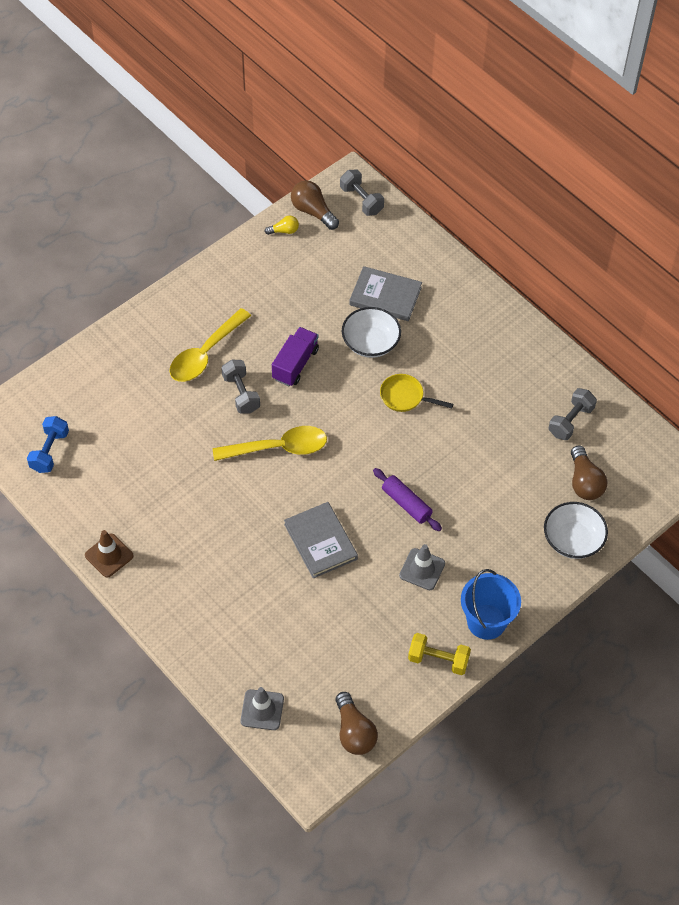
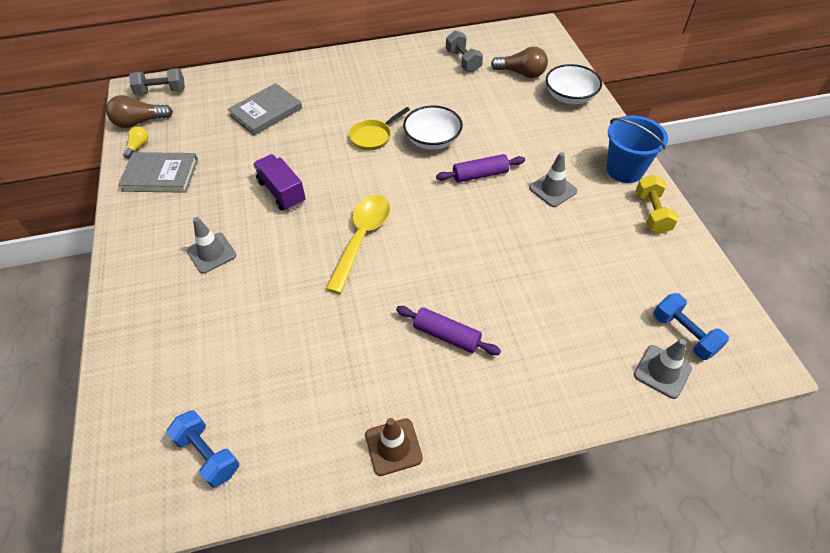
camera: 60 degrees left, 5 degrees down
yellow spoon [170,308,251,382] -> grey traffic cone [186,217,236,274]
grey dumbbell [221,360,260,414] -> none
grey book [284,502,358,578] -> grey book moved to [118,152,198,193]
brown light bulb [335,692,378,755] -> none
white bowl [342,307,401,358] -> white bowl moved to [403,105,463,150]
yellow dumbbell [408,633,471,675] -> yellow dumbbell turned 45 degrees counterclockwise [636,175,679,234]
none -> purple rolling pin [396,306,501,355]
none -> blue dumbbell [653,293,729,360]

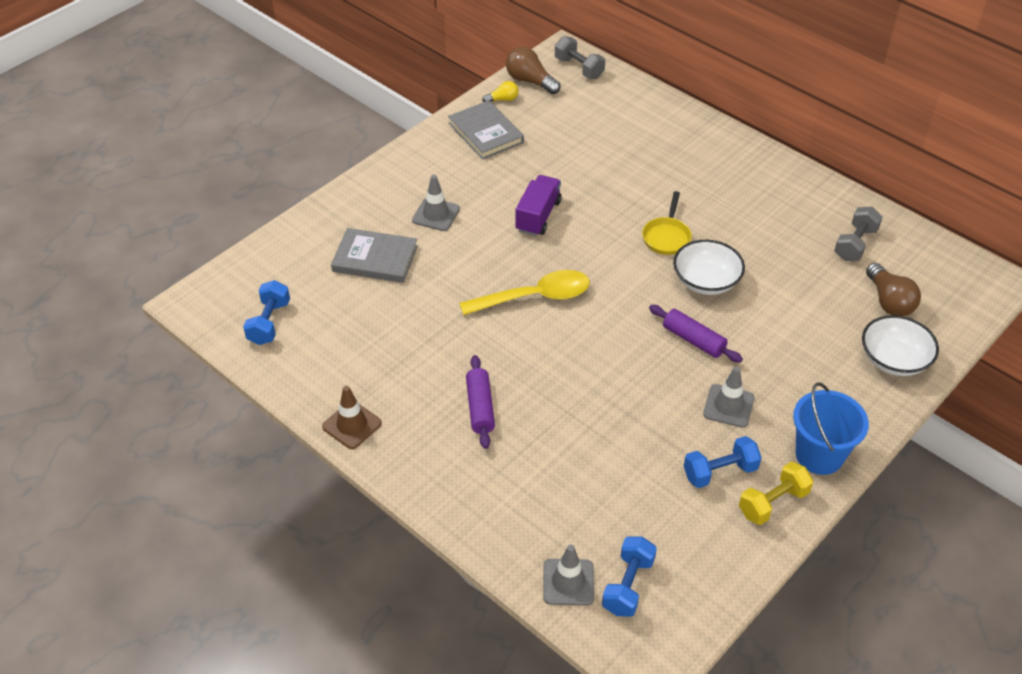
camera: 55 degrees right, 5 degrees down
grey book [228,83,302,135] -> grey book moved to [331,228,418,283]
yellow pan [349,107,410,150] -> yellow pan turned 90 degrees counterclockwise [642,191,692,255]
none -> blue dumbbell [684,436,762,488]

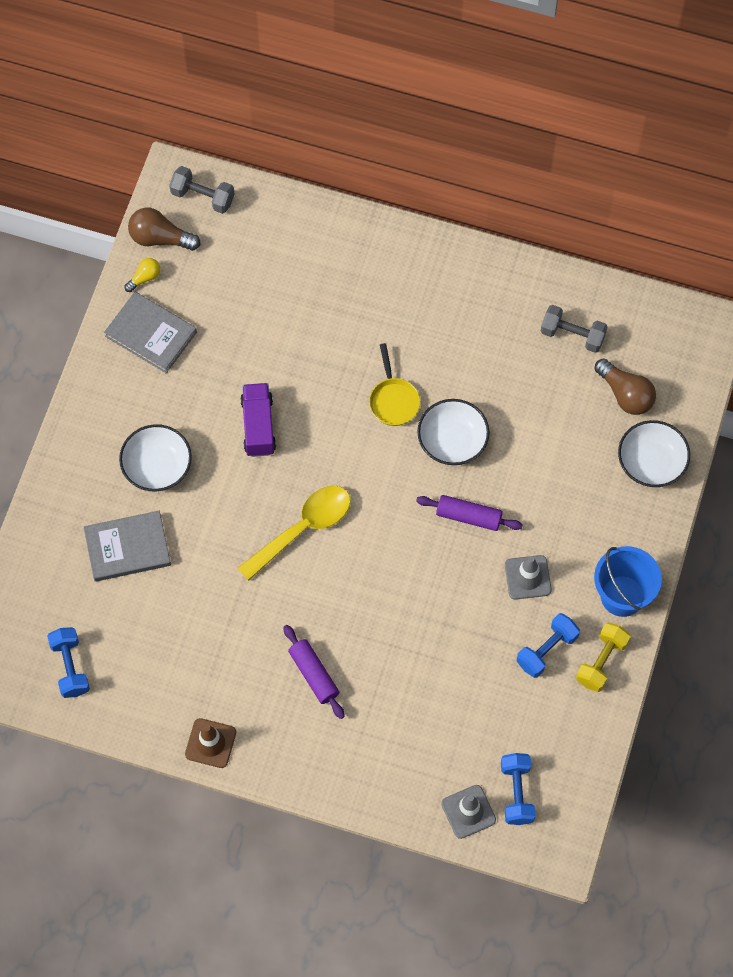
camera: 25 degrees left, 20 degrees up
grey traffic cone [412,175,460,231] -> white bowl [119,424,192,491]
grey dumbbell [834,207,882,261] -> grey dumbbell turned 75 degrees counterclockwise [541,305,608,353]

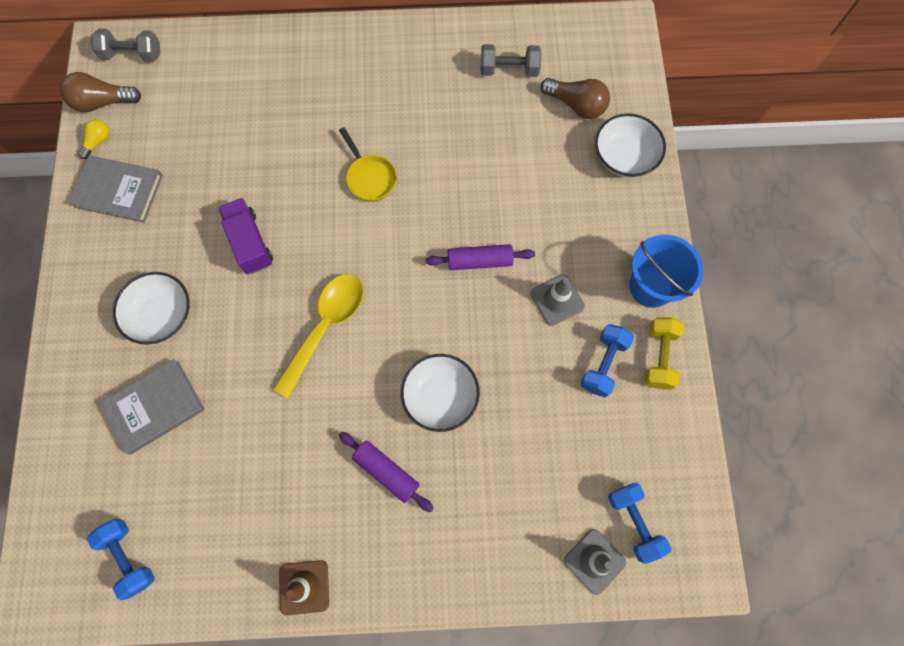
camera: 20 degrees left, 5 degrees up
white bowl [417,399,489,465] -> white bowl moved to [401,354,480,432]

